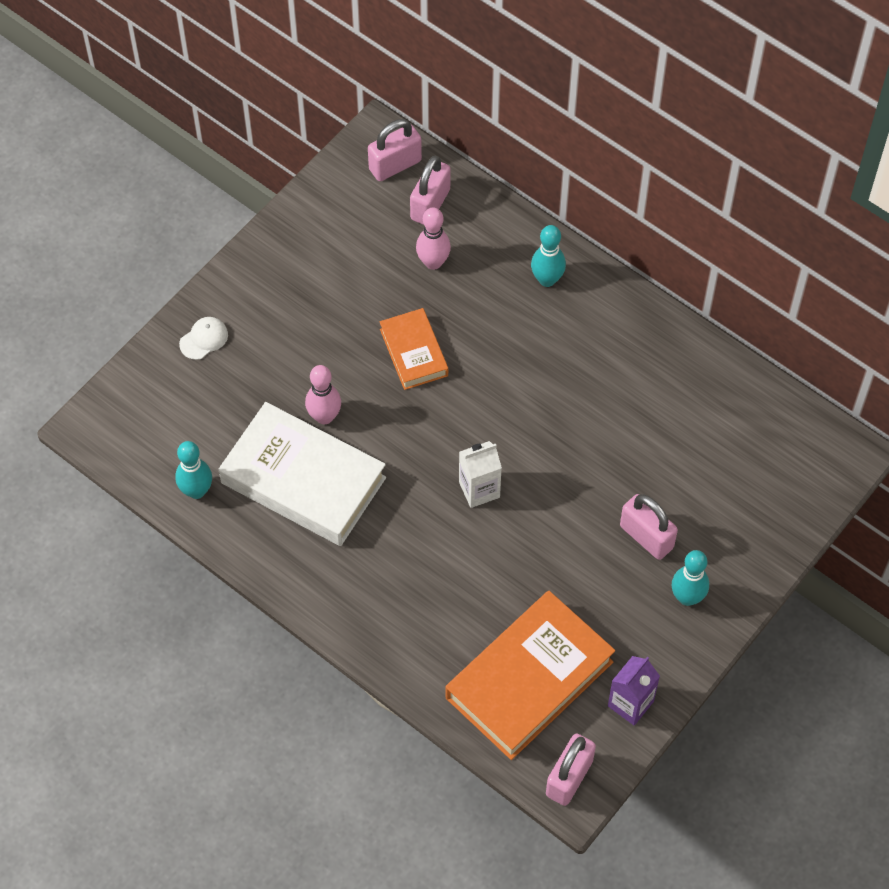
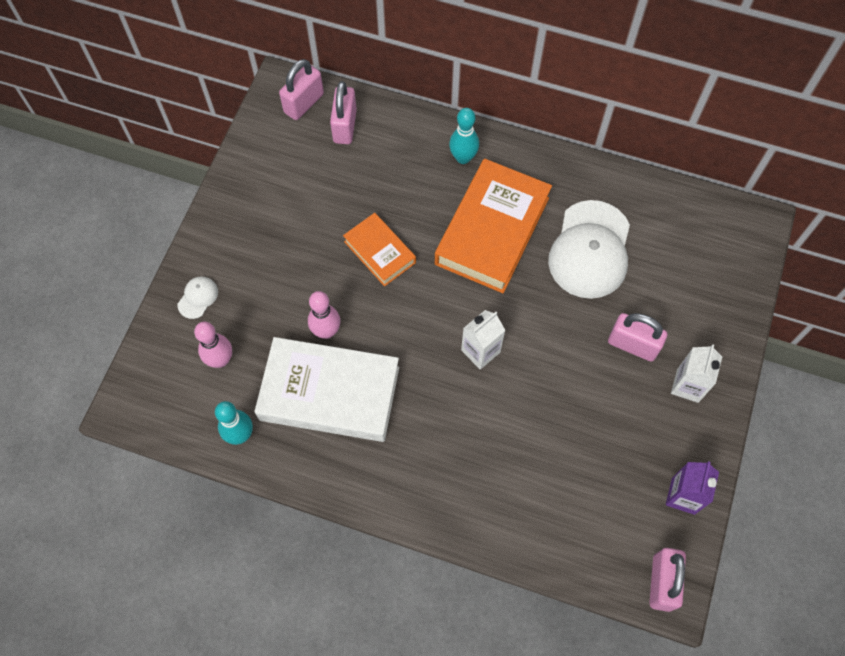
camera: 20 degrees left, 5 degrees up
pink bowling pin [416,207,451,270] -> pink bowling pin moved to [194,322,232,368]
orange book [446,591,615,760] -> orange book moved to [435,159,552,293]
turquoise bowling pin [672,550,709,606] -> white carton [671,344,722,403]
none -> white cap [548,200,630,299]

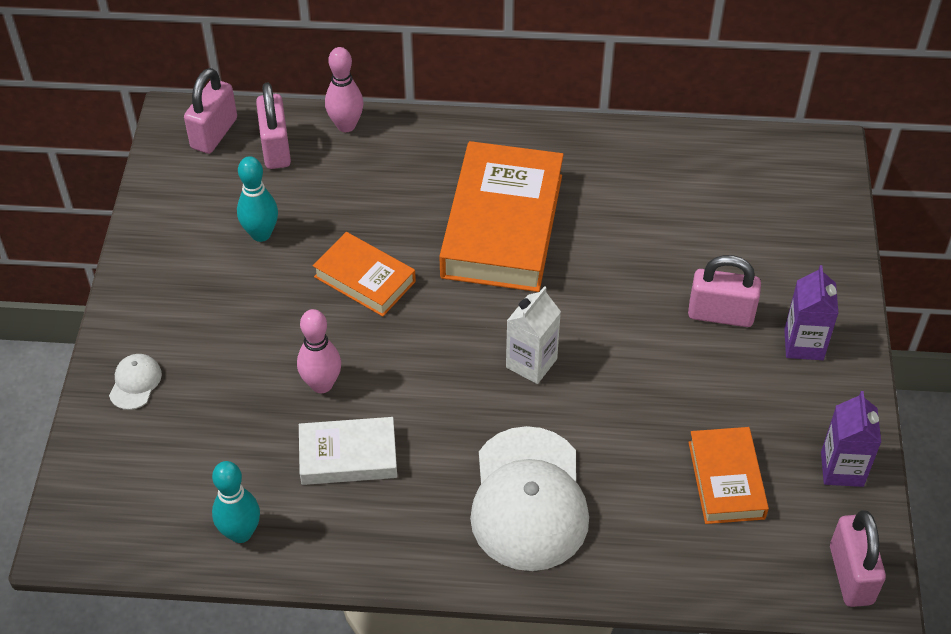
camera: 15 degrees left, 15 degrees down
pink bowling pin [194,322,232,368] -> pink bowling pin moved to [325,47,363,132]
white book [254,337,399,442] -> white book [299,417,397,485], size x0.54
turquoise bowling pin [449,108,479,164] -> turquoise bowling pin moved to [237,156,278,242]
white cap [548,200,630,299] -> white cap moved to [470,426,589,571]
white carton [671,344,722,403] -> purple carton [784,265,839,360]
none -> orange book [688,427,769,524]

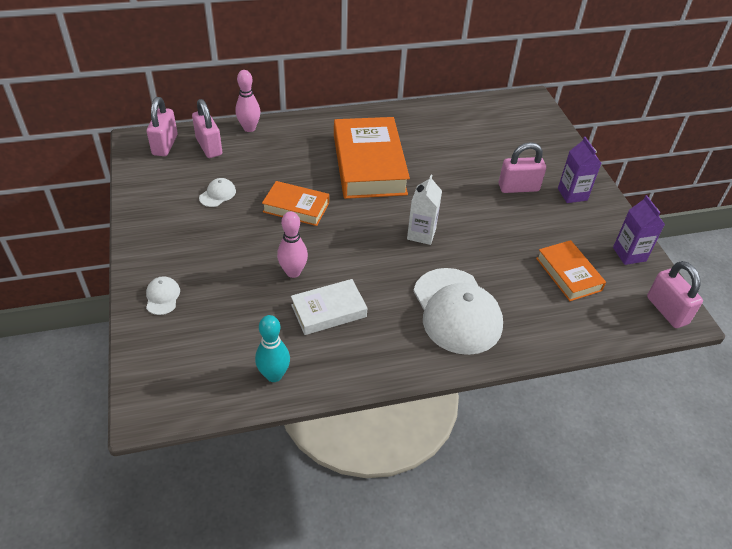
camera: 20 degrees left, 5 degrees down
turquoise bowling pin [237,156,278,242] -> white cap [199,178,236,207]

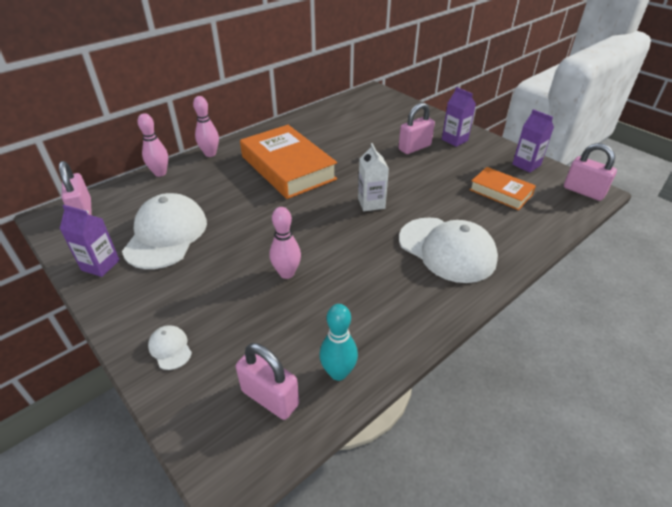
camera: 25 degrees left, 5 degrees down
pink padlock [192,99,222,158] -> pink padlock moved to [236,343,299,420]
white cap [199,178,236,207] -> white cap [122,193,207,269], size x2.39
orange book [262,181,329,226] -> none
white book [291,279,367,335] -> none
none -> purple carton [60,205,120,277]
none -> pink bowling pin [193,96,219,157]

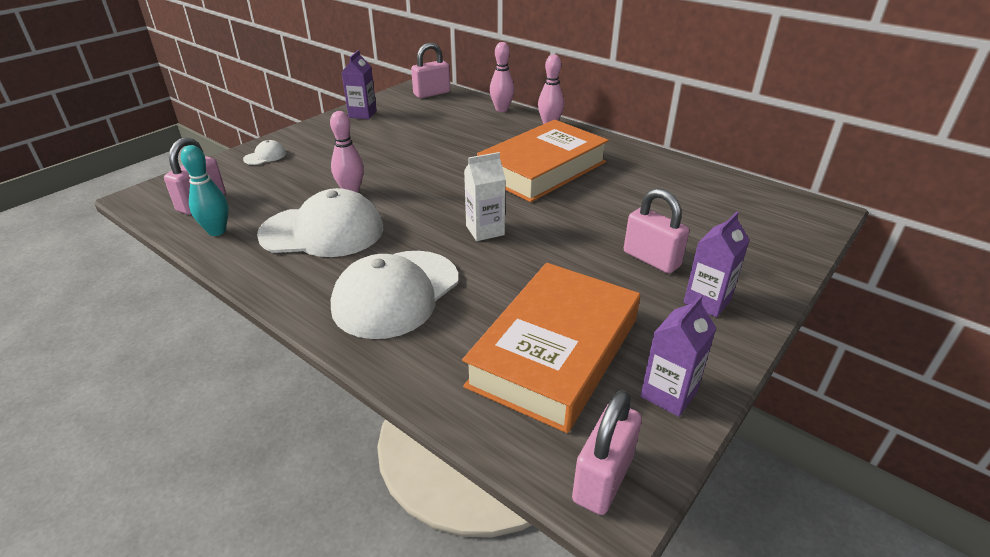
camera: 80 degrees right, 5 degrees down
white cap [122,193,207,269] -> white cap moved to [257,188,383,257]
orange book [469,167,536,210] -> orange book [462,263,640,433], size x1.84

